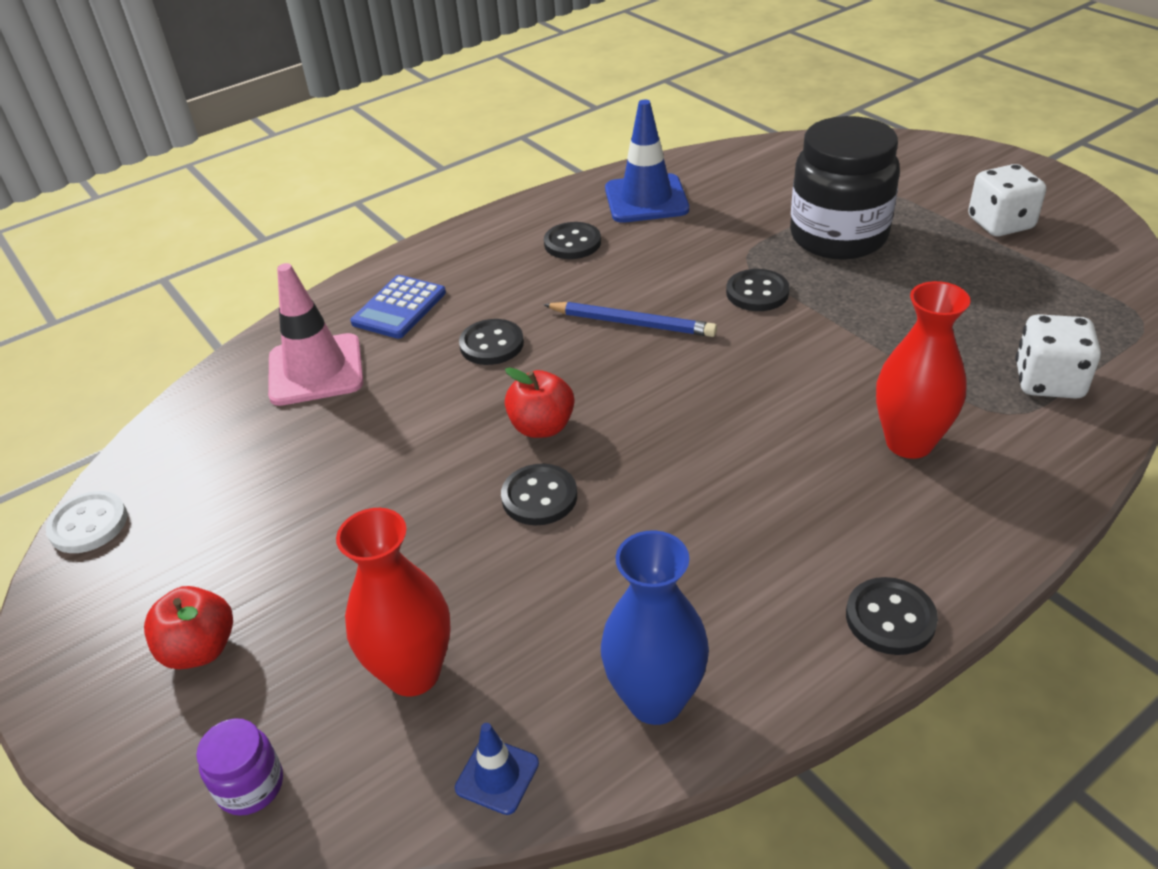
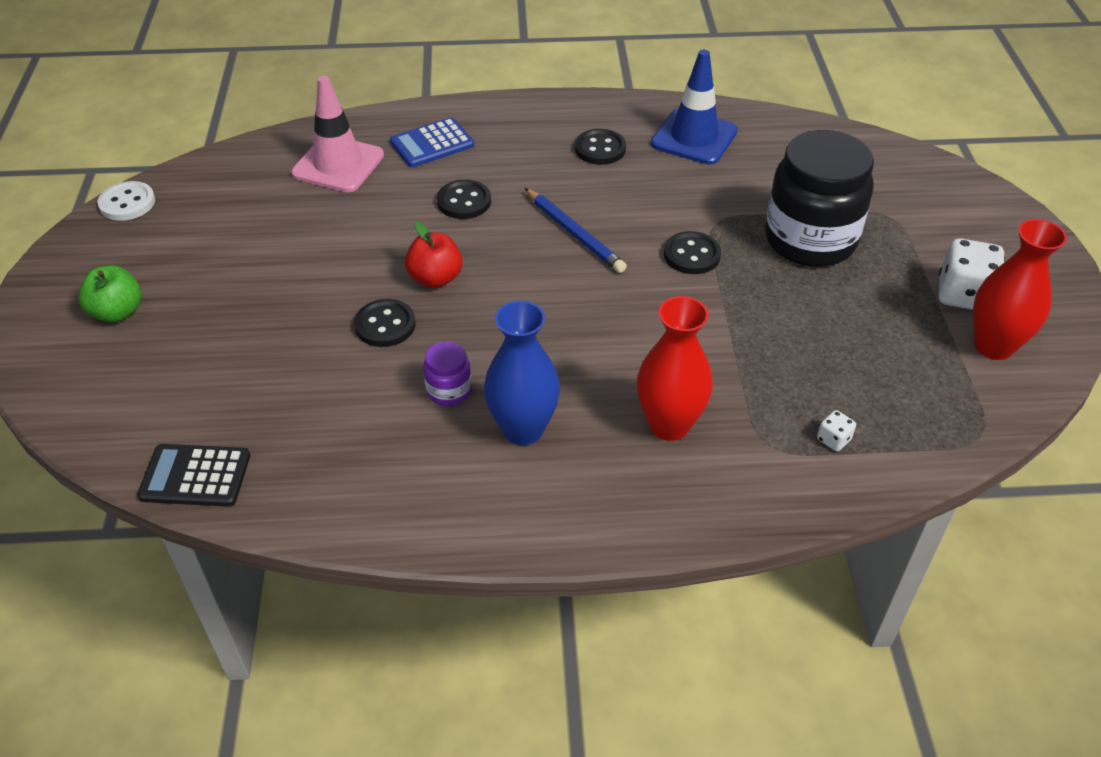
camera: 30 degrees right, 5 degrees up
red apple [144,586,233,669] -> green apple [78,265,142,323]
purple jar [196,718,283,816] -> purple jar moved to [423,341,472,406]
red vase [336,508,451,697] -> red vase moved to [973,219,1067,360]
blue traffic cone [455,723,539,815] -> black calculator [137,444,250,507]
blue vase [601,530,709,725] -> blue vase moved to [484,300,560,445]
black button [846,577,938,655] -> none
white dice [1015,314,1101,399] -> white dice [817,410,856,451], size x0.47

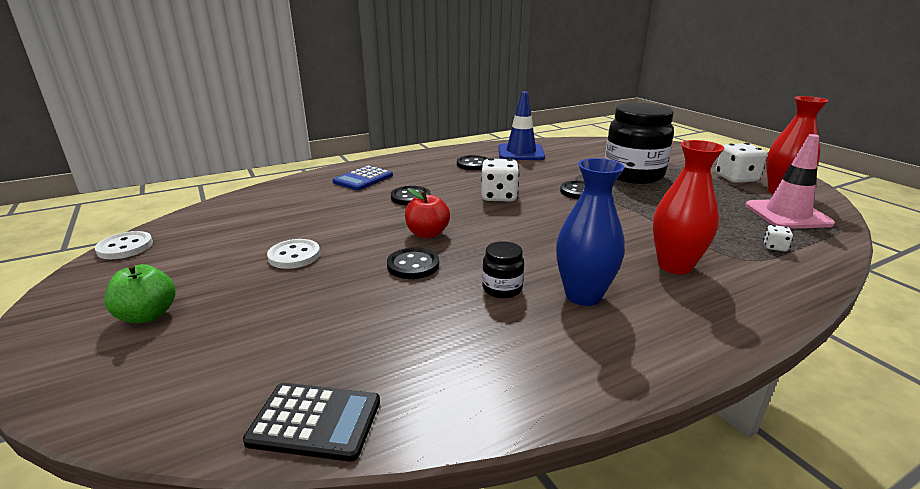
camera: 25 degrees left, 20 degrees down
black calculator [137,444,250,507] -> black calculator turned 150 degrees counterclockwise [243,383,380,462]
pink traffic cone [291,76,384,192] -> pink traffic cone moved to [745,134,835,229]
purple jar [423,341,472,406] -> black jar [482,241,524,298]
blue pencil [525,188,627,273] -> white dice [481,158,519,202]
none -> white button [267,239,320,269]

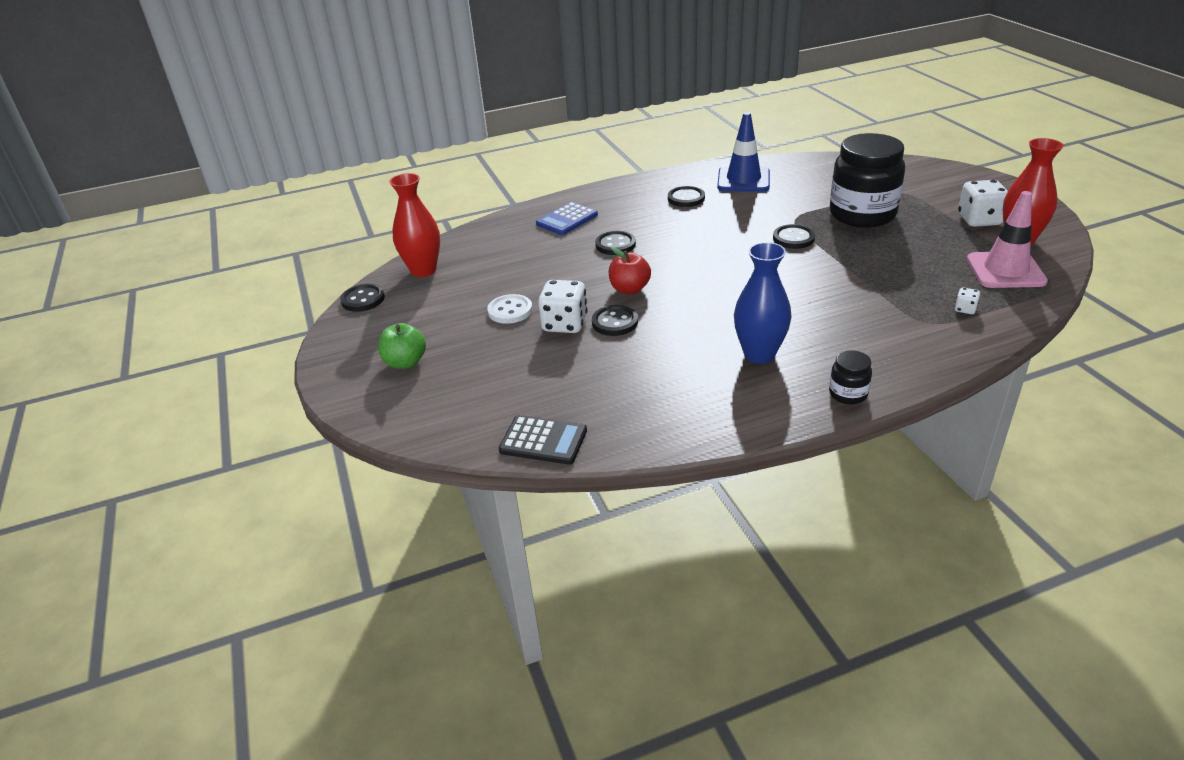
camera: 10 degrees right, 10 degrees up
white button [94,231,153,259] -> black button [340,284,385,312]
white dice [481,158,519,202] -> white dice moved to [538,280,588,333]
black jar [482,241,524,298] -> black jar moved to [829,350,872,404]
red vase [653,140,725,275] -> red vase moved to [389,173,440,277]

